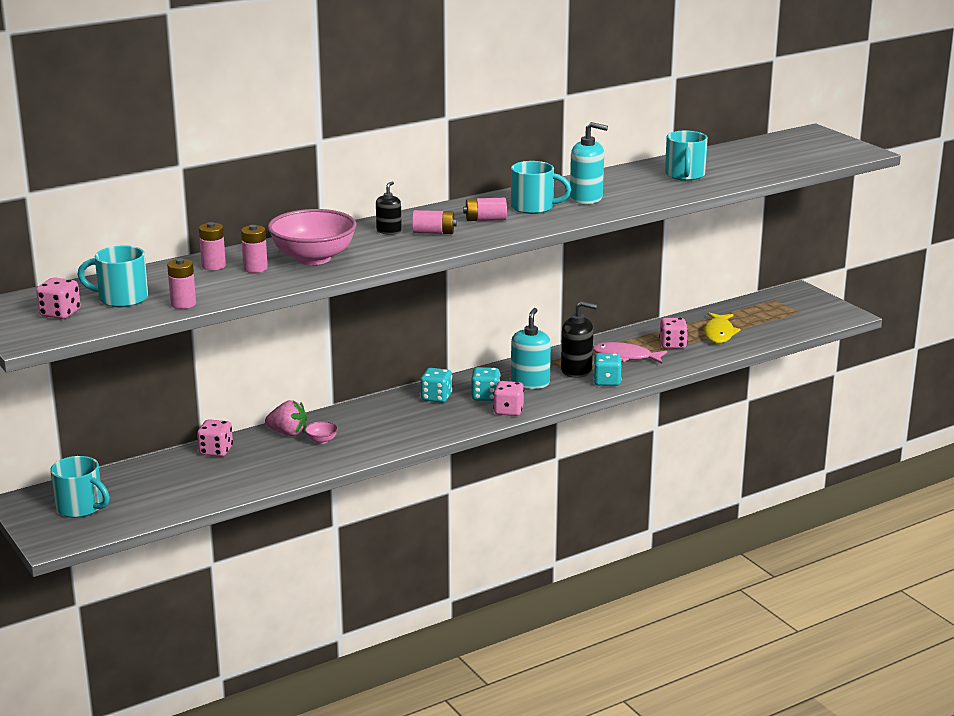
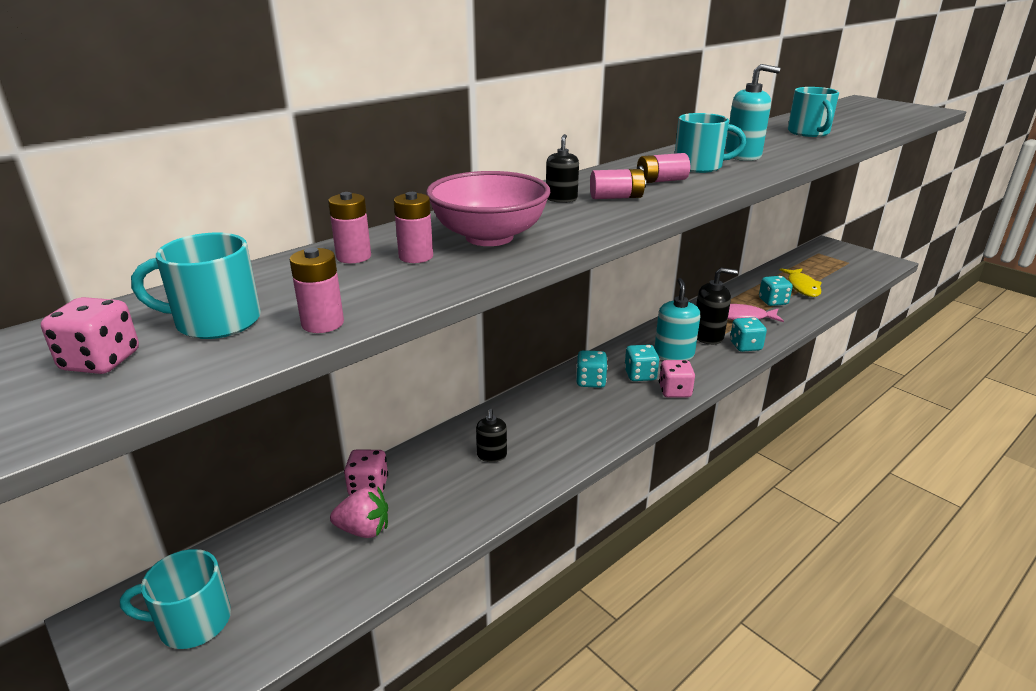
camera: 10 degrees left, 5 degrees up
turquoise mug [51,456,110,518] -> turquoise mug turned 150 degrees clockwise [120,549,231,649]
pink strawberry [265,400,307,436] -> pink strawberry moved to [330,487,388,538]
pink bowl [305,421,338,444] -> black soap dispenser [476,409,507,462]
pink dice [659,318,688,349] -> turquoise dice [759,276,793,306]

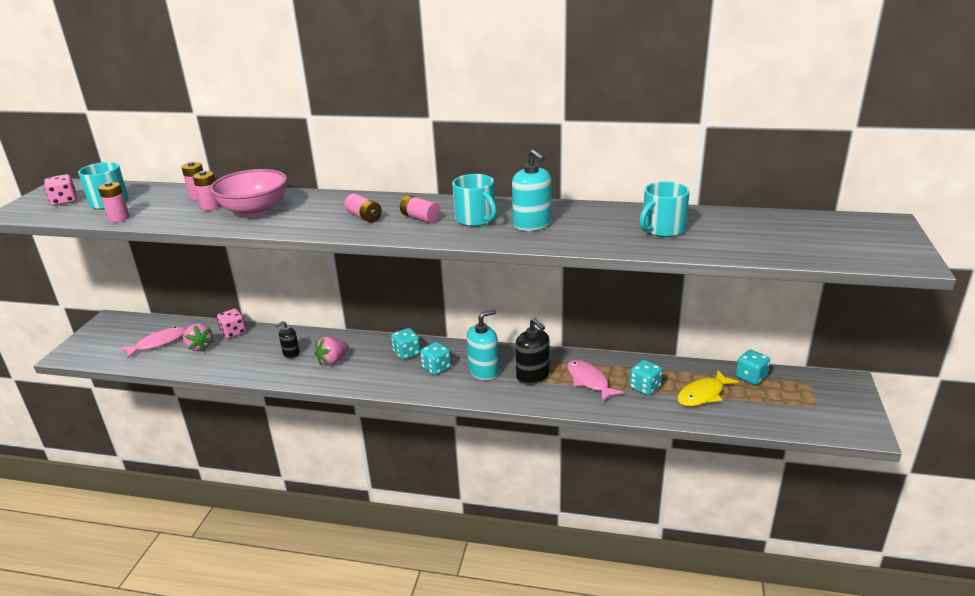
camera: 55 degrees right, 0 degrees up
turquoise mug [120,549,231,649] -> none
black soap dispenser [546,134,579,203] -> none
pink dice [659,360,695,398] -> none
turquoise dice [730,317,767,352] -> turquoise dice moved to [736,350,770,385]
none -> pink fish [120,327,186,359]
none -> pink strawberry [315,336,349,366]

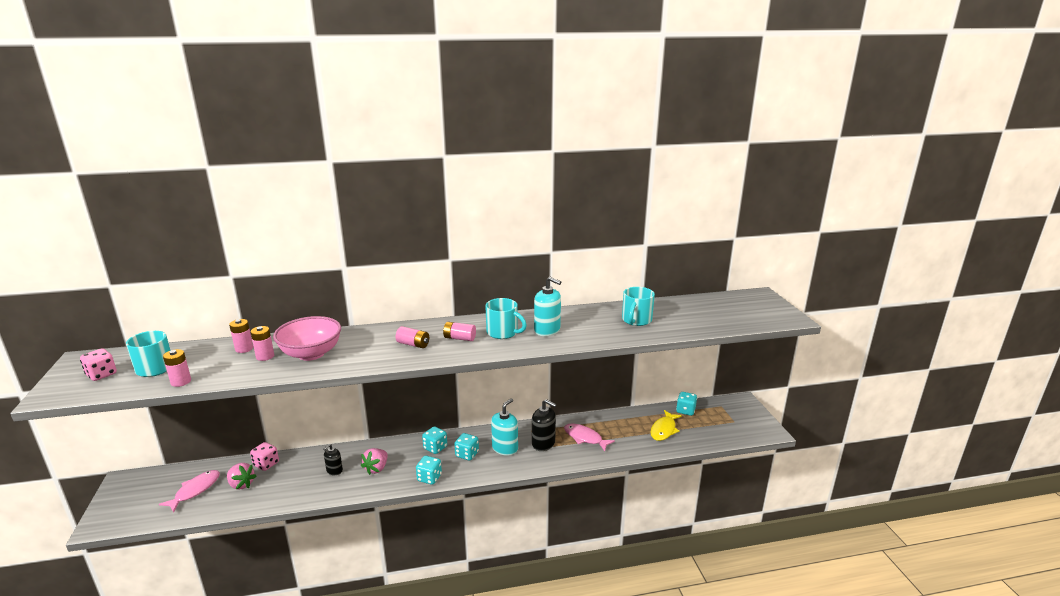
camera: 25 degrees left, 5 degrees down
turquoise dice [629,360,663,396] -> turquoise dice moved to [416,456,442,485]

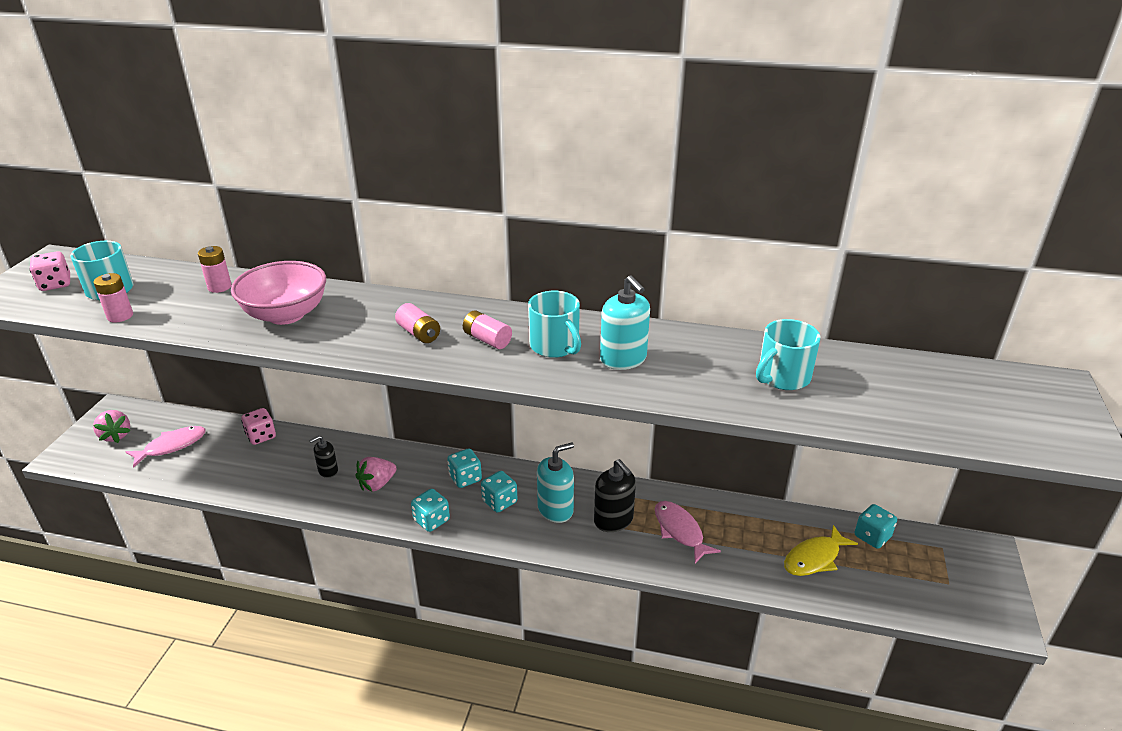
camera: 25 degrees right, 10 degrees up
pink strawberry [227,463,256,490] -> pink strawberry moved to [93,410,131,443]
pink battery [251,326,274,361] -> none

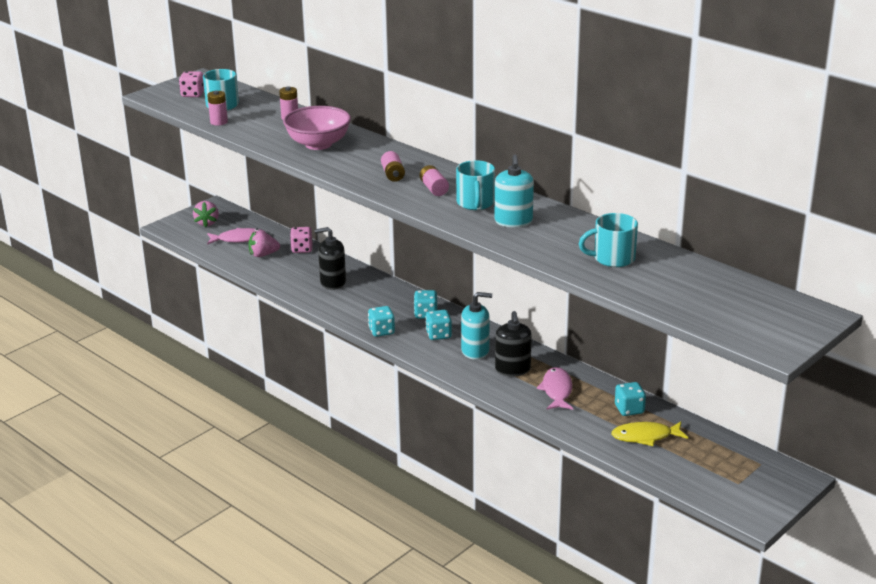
camera: 30 degrees right, 5 degrees down
black soap dispenser [309,436,338,478] -> black soap dispenser [315,227,346,290], size x1.66
pink strawberry [355,457,397,492] -> pink strawberry moved to [249,231,280,257]
turquoise dice [855,504,897,549] -> turquoise dice moved to [615,382,646,416]

